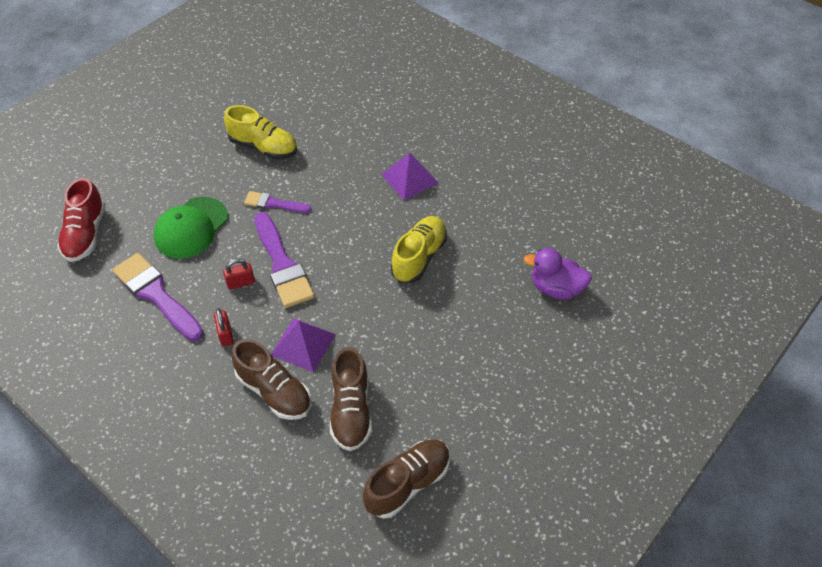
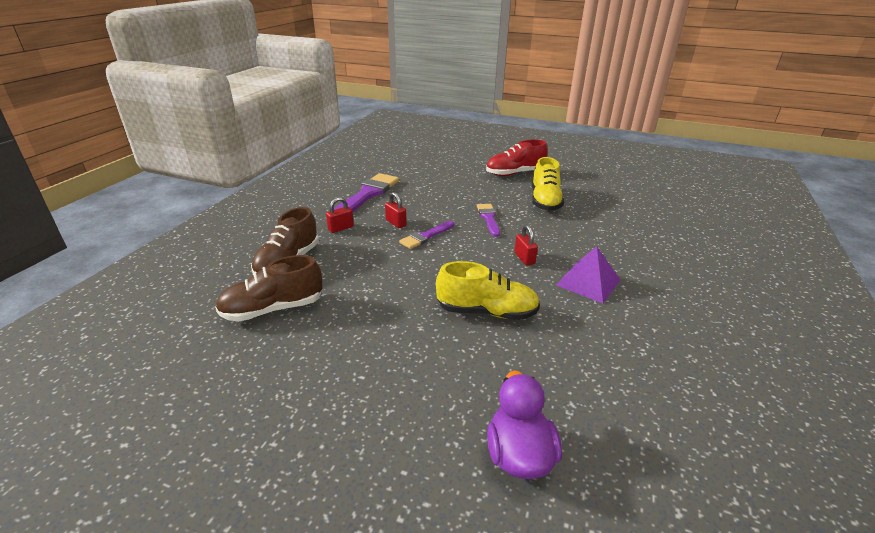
camera: 70 degrees right, 20 degrees down
red shoe [57,178,106,262] -> red shoe moved to [486,139,548,176]
green cap [153,197,228,259] -> none
purple brush [254,212,315,308] -> purple brush [399,221,454,249], size x0.58
purple pyramid [271,318,336,373] -> none
brown shoe [363,439,450,519] -> none
none -> red padlock [515,225,538,265]

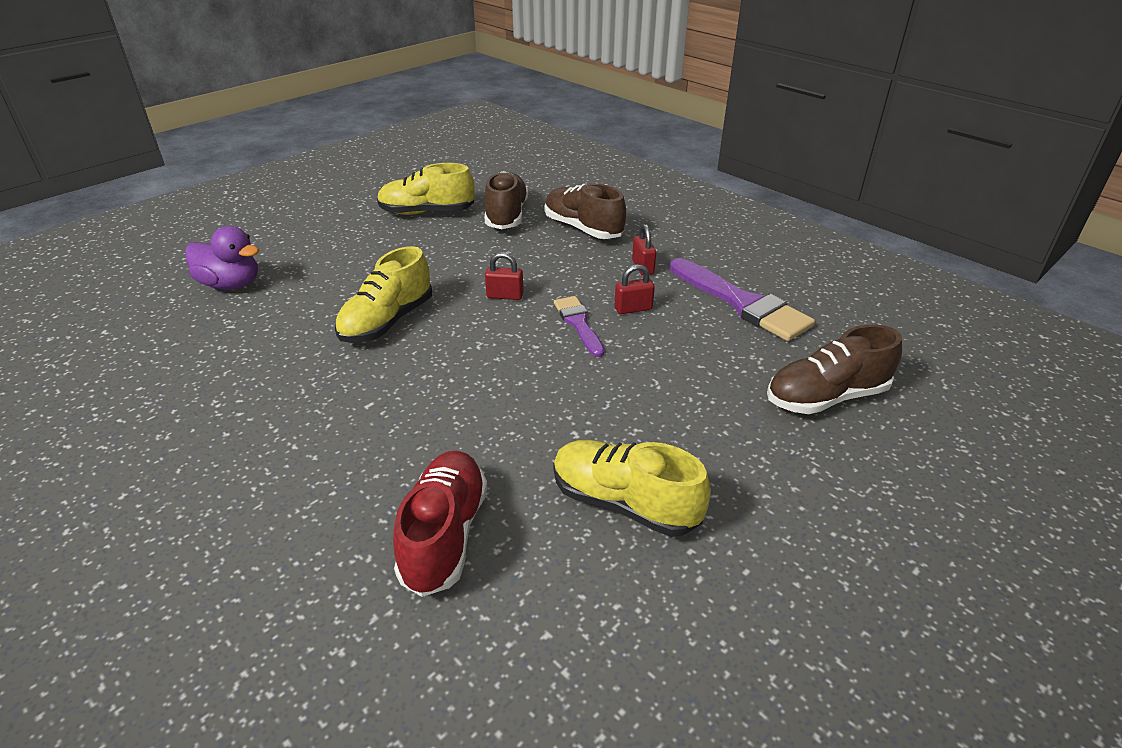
camera: 115 degrees right, 5 degrees up
purple brush [477,204,500,237] -> none
red shoe [486,139,548,176] -> red shoe moved to [393,451,487,597]
red padlock [515,225,538,265] -> red padlock moved to [485,252,524,300]
purple pyramid [556,246,620,303] -> none
none -> yellow shoe [377,163,475,215]
none -> brown shoe [767,325,902,414]

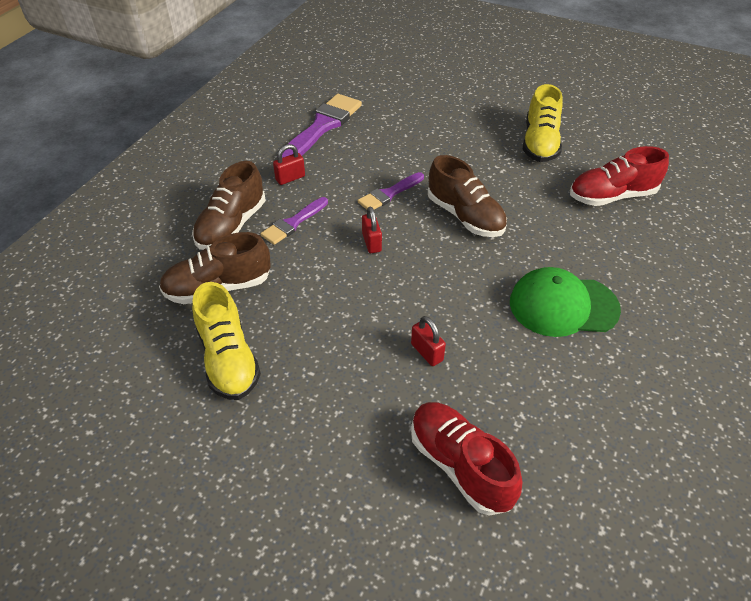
camera: 110 degrees left, 10 degrees up
purple duck [185,226,259,290] -> red shoe [411,402,522,516]
yellow shoe [335,246,432,343] -> none
red padlock [614,264,655,314] -> red padlock moved to [411,316,446,366]
brown shoe [767,325,902,414] -> brown shoe moved to [428,155,507,237]
none -> purple brush [260,197,328,245]
none -> green cap [510,267,621,337]

